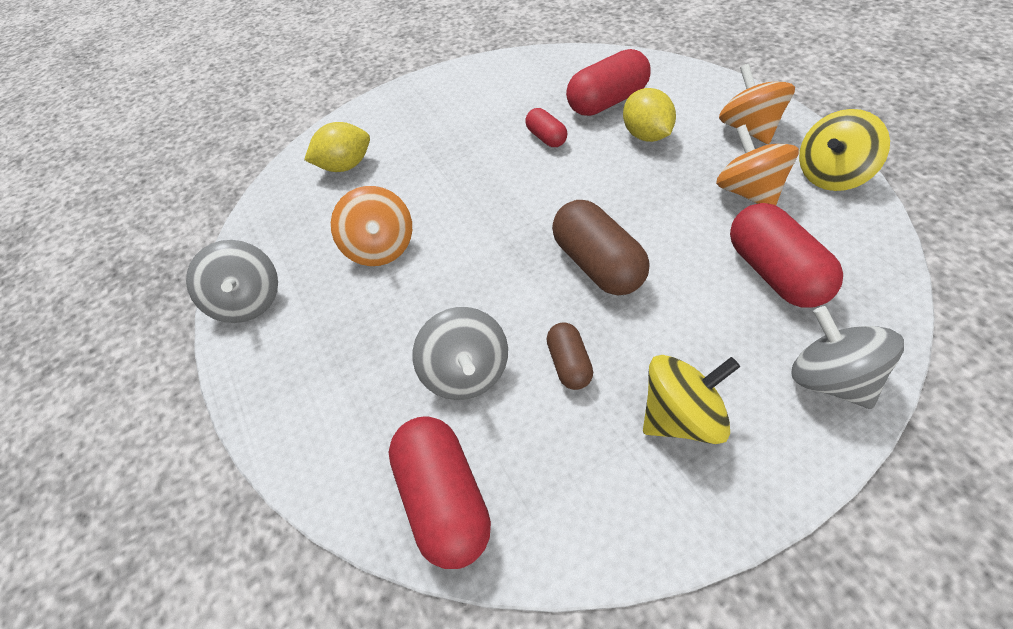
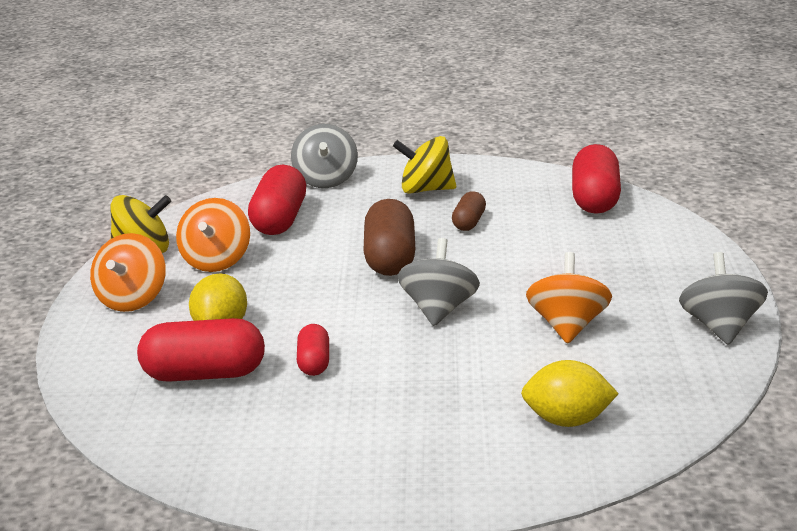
camera: 155 degrees left, 25 degrees down
grey spinning top [413,307,508,400] -> grey spinning top moved to [398,238,480,326]

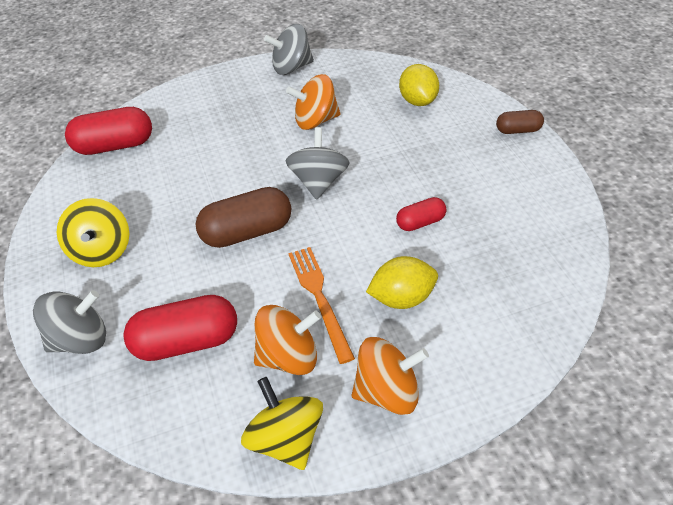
camera: 110 degrees left, 20 degrees up
red capsule [137,318,265,382] -> none
grey spinning top [398,238,480,326] -> grey spinning top turned 105 degrees clockwise [286,127,350,200]
brown capsule [452,191,486,231] -> brown capsule moved to [496,110,544,134]
none -> orange fork [288,247,355,364]

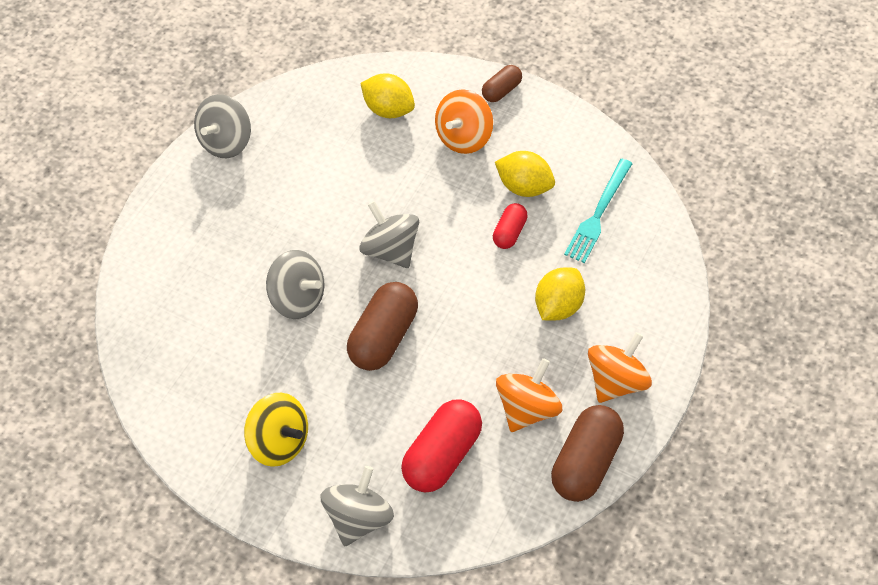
camera: 45 degrees left, 10 degrees up
red capsule [65,107,152,155] -> none
yellow spinning top [241,377,323,470] -> brown capsule [551,405,624,502]
orange spinning top [286,74,340,130] -> orange spinning top moved to [435,89,493,154]
orange fork [288,247,355,364] -> none
none -> grey spinning top [266,250,324,319]
none -> yellow lemon [495,151,555,197]
none -> turquoise fork [564,159,633,263]

